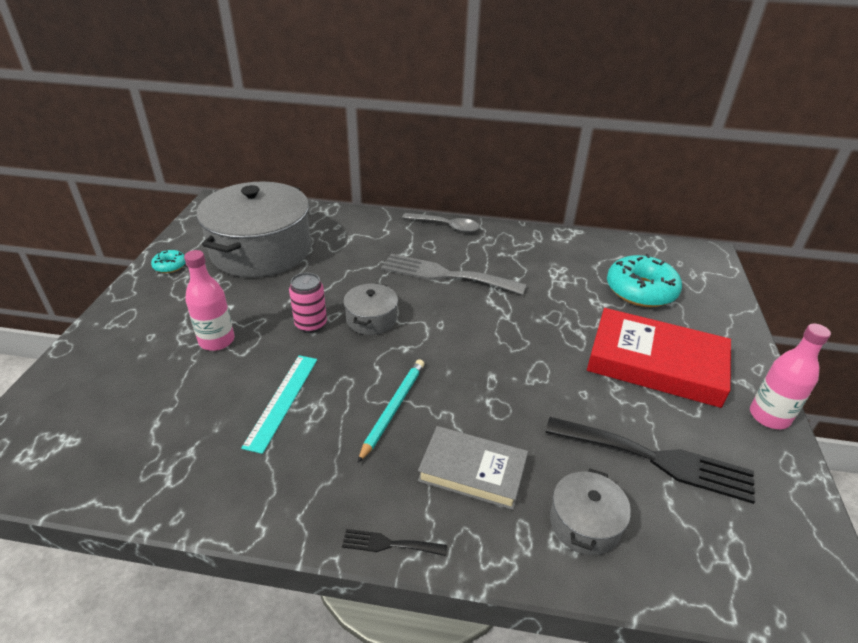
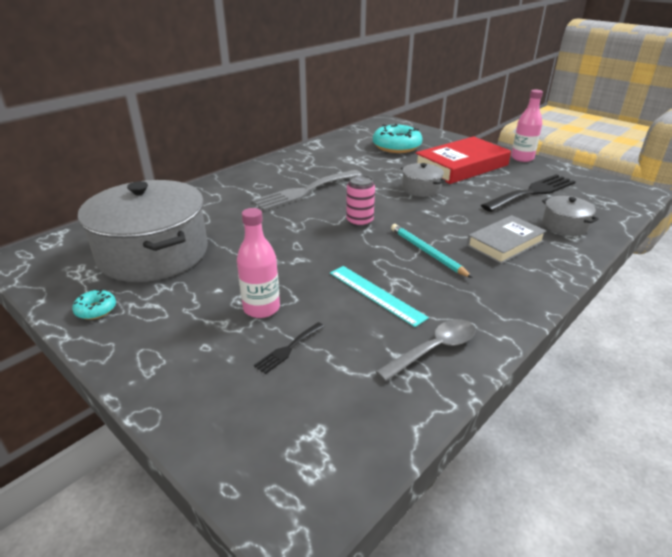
camera: 55 degrees left, 5 degrees down
pink can [289,273,327,333] -> pink can moved to [346,175,375,227]
black fork [342,529,447,556] -> black fork moved to [254,322,324,374]
grey pot [343,283,398,335] -> grey pot moved to [401,163,446,197]
grey spoon [402,213,480,233] -> grey spoon moved to [375,319,476,381]

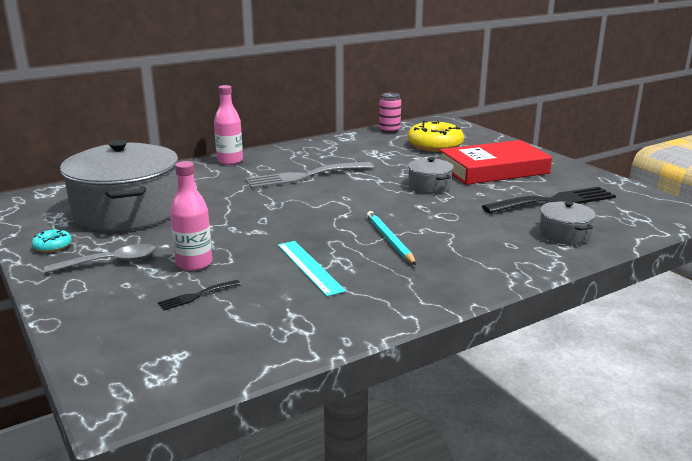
camera: 15 degrees right, 10 degrees down
pink can [346,175,375,227] -> pink can moved to [379,93,401,133]
turquoise donut [373,124,423,153] -> yellow donut [408,121,464,152]
grey spoon [375,319,476,381] -> grey spoon moved to [44,244,156,274]
grey book [467,215,546,264] -> none
pink bottle [511,89,543,162] -> pink bottle moved to [214,85,243,165]

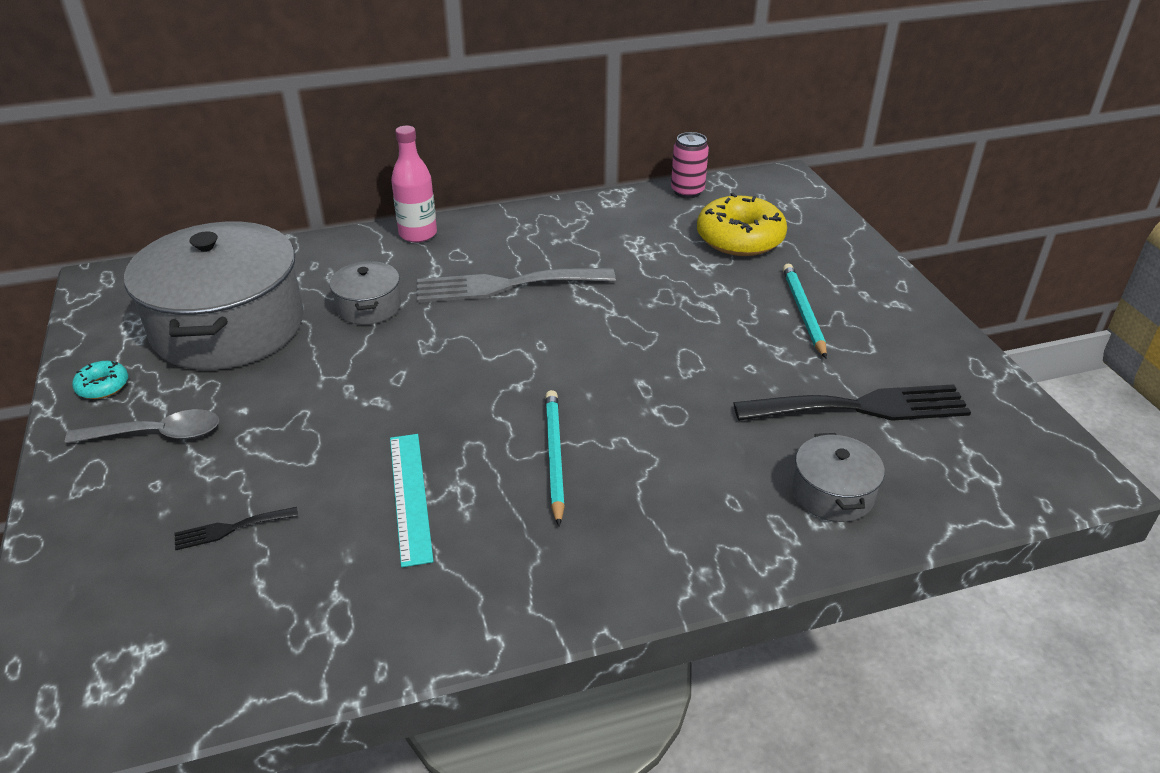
camera: 15 degrees right, 15 degrees up
pink bottle [170,161,212,271] -> none
grey pot [408,157,454,193] -> grey pot moved to [330,261,401,325]
red book [440,140,552,185] -> turquoise pencil [783,264,827,358]

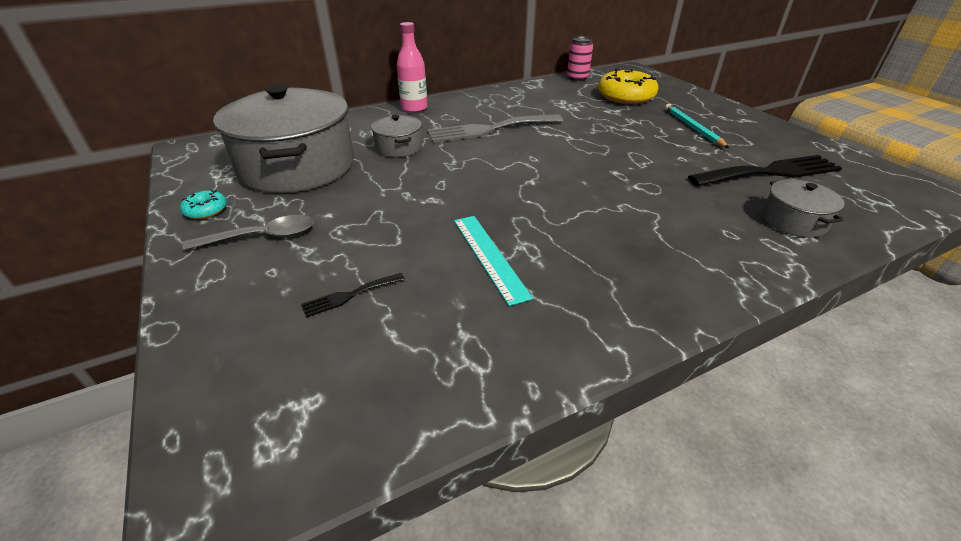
camera: 10 degrees left, 0 degrees up
turquoise pencil [545,390,565,526] -> none

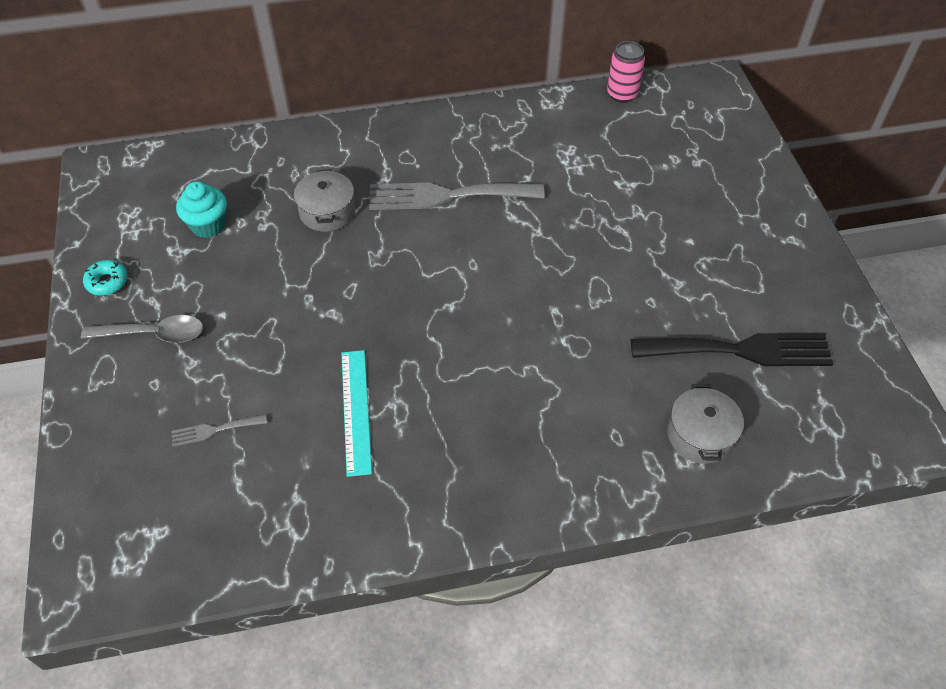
camera: 15 degrees right, 15 degrees up
grey pot [213,84,354,193] -> turquoise cupcake [176,181,227,238]
black fork [301,273,405,318] -> grey fork [171,414,267,447]
pink bottle [397,22,428,113] -> none
yellow donut [598,69,659,104] -> none
turquoise pencil [665,104,729,148] -> none

